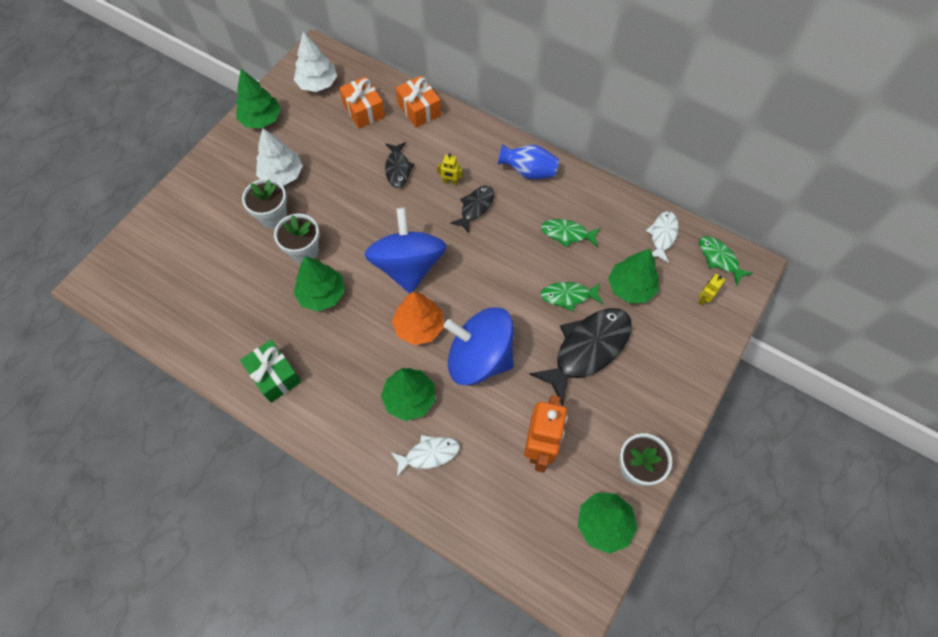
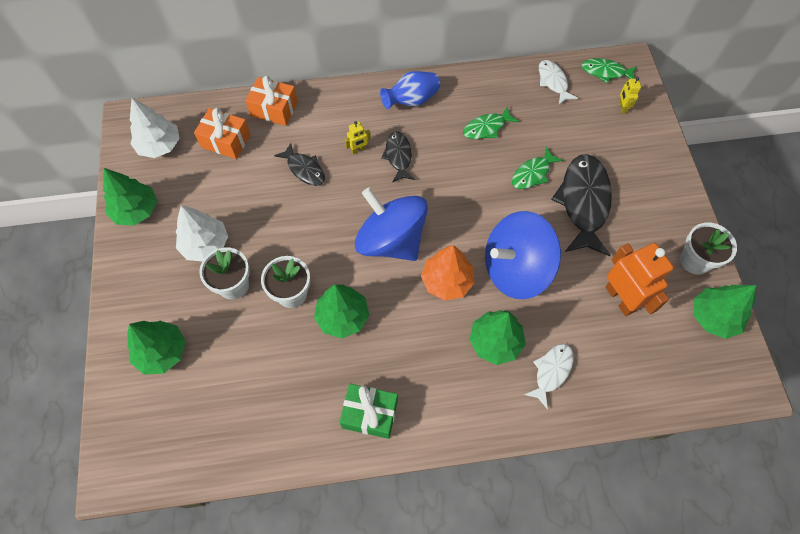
camera: 40 degrees left, 0 degrees up
green tree [608,249,659,303] -> green tree moved to [127,321,186,375]

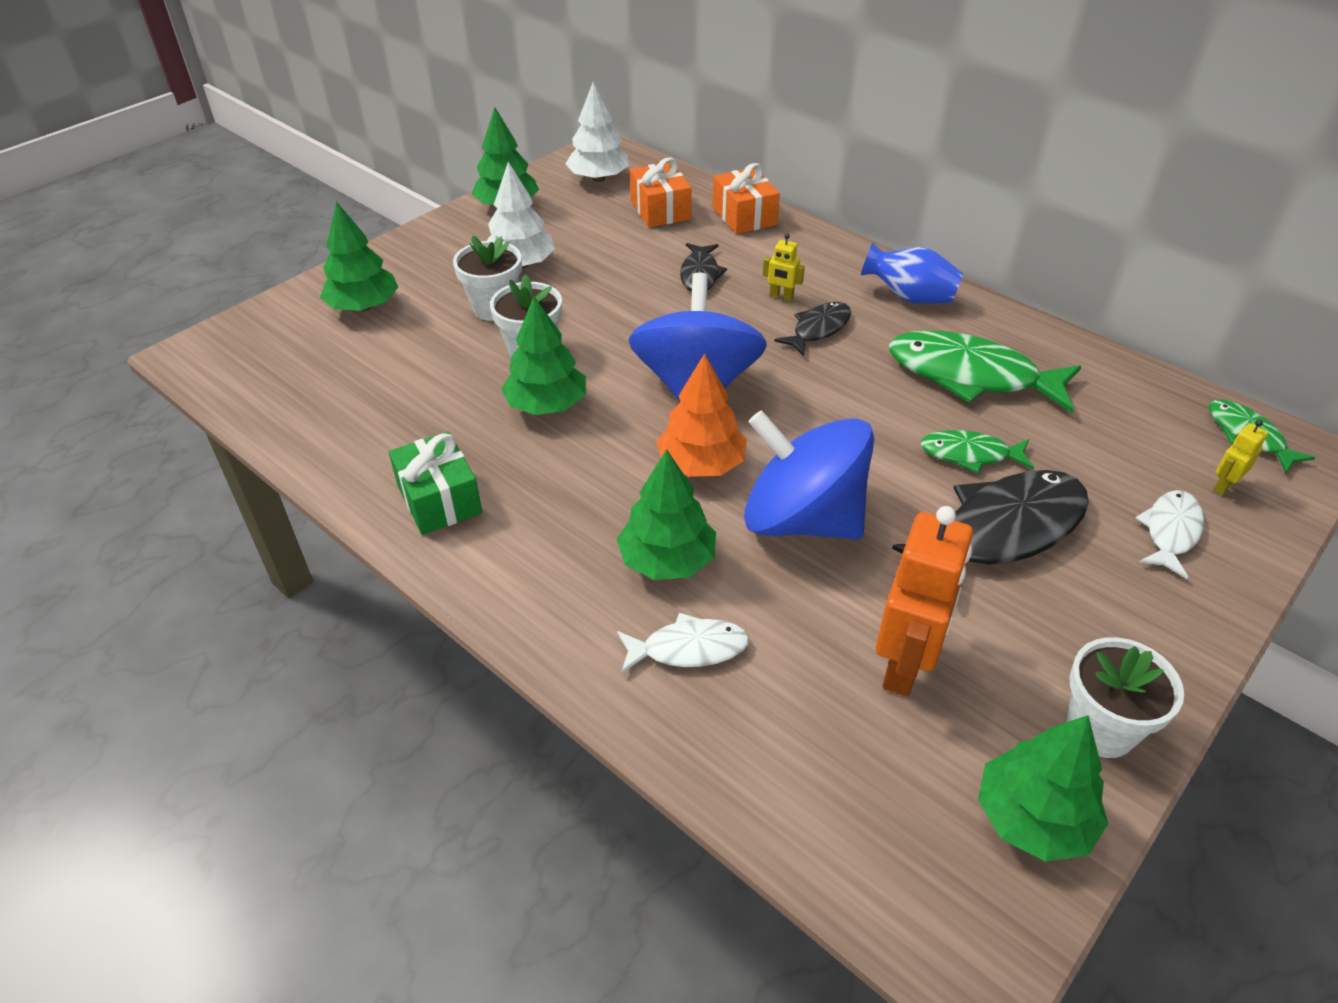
camera: 50 degrees right, 20 degrees down
green fish [463,106,519,139] -> green fish [889,330,1082,413], size x1.85
white fish [539,60,578,105] -> white fish moved to [1136,490,1204,579]

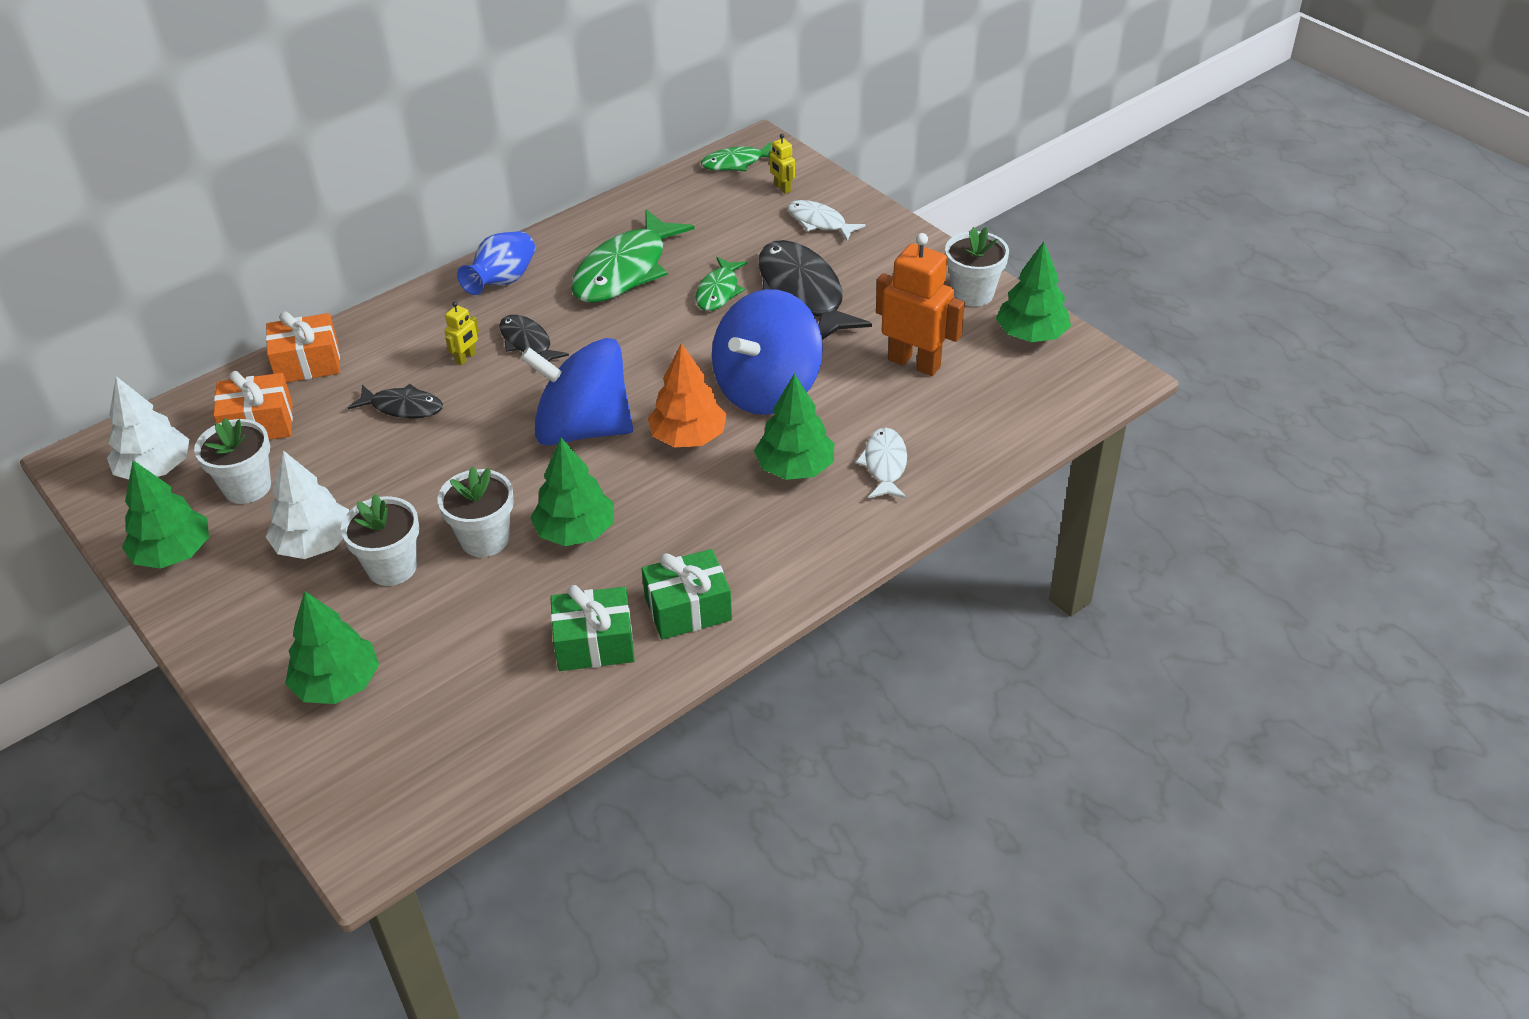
camera: 80 degrees left, 0 degrees up
none -> white flower pot [194,418,271,504]
none -> green gift [550,585,635,671]

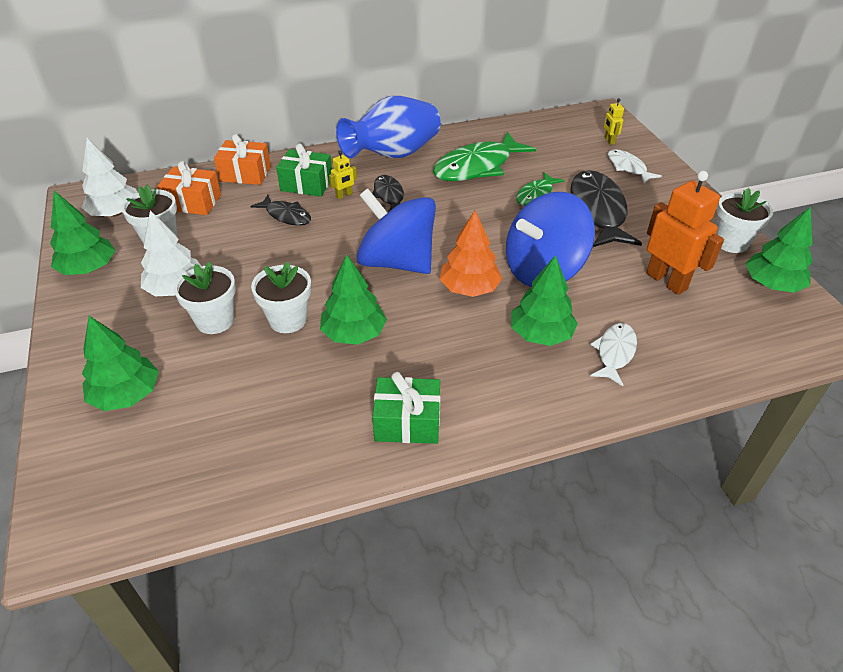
camera: 20 degrees right, 0 degrees up
blue vase [457,231,535,295] -> blue vase [336,96,441,158], size x1.66
green gift [550,585,635,671] -> green gift moved to [276,143,332,197]
green fish [701,142,771,171] -> none

